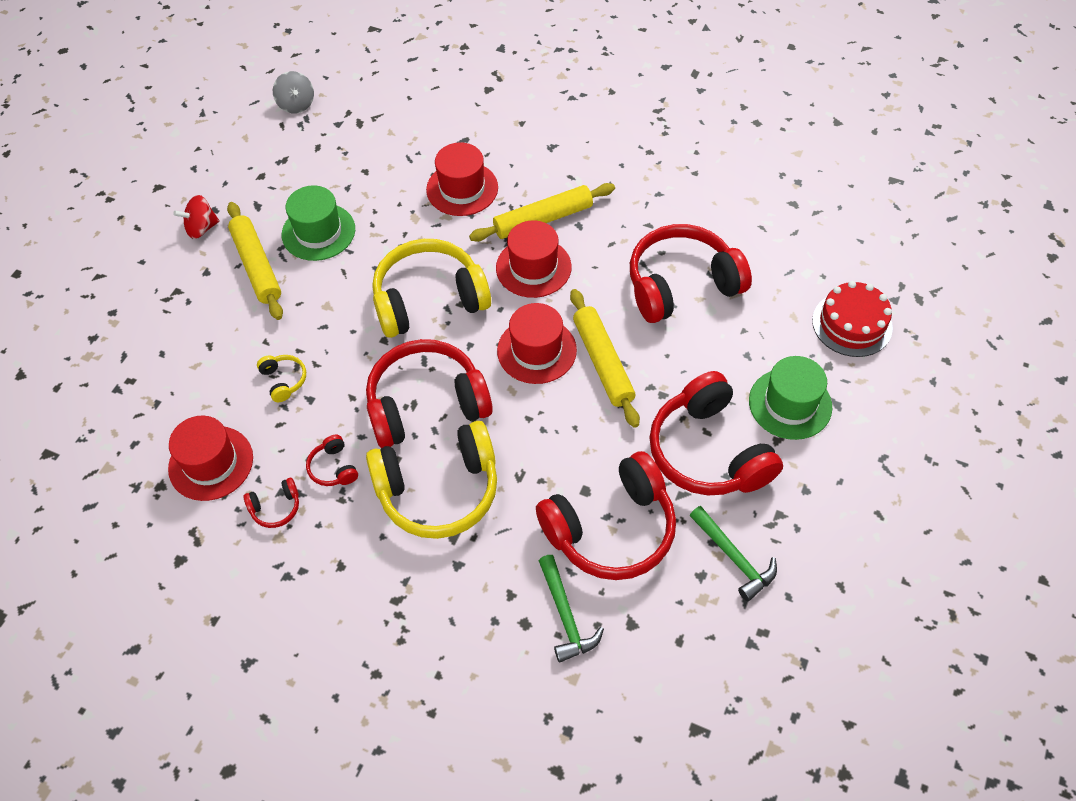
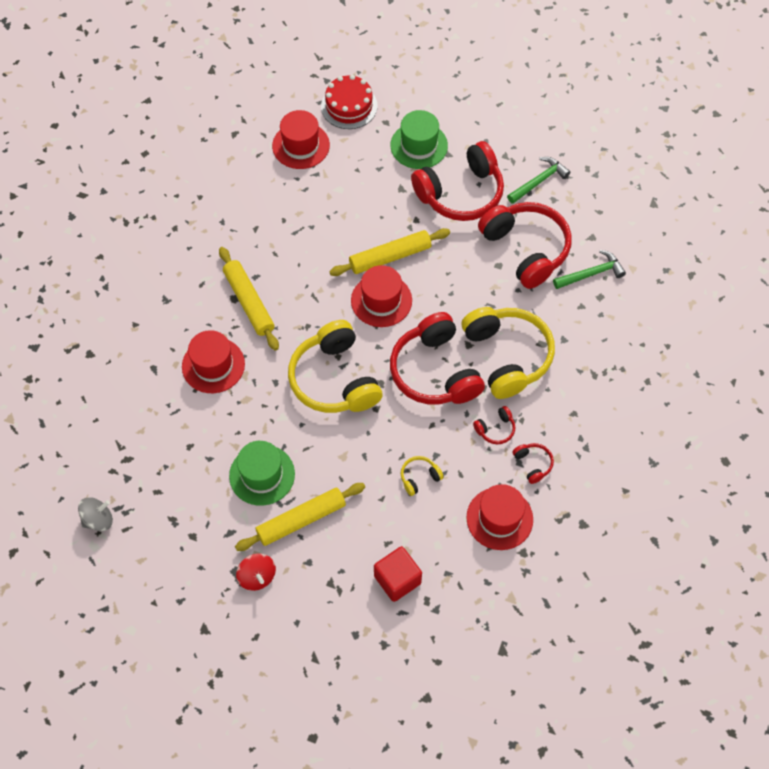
camera: 95 degrees left, 5 degrees up
red hat [496,220,572,298] -> red hat moved to [272,110,330,169]
red headphones [630,224,752,323] -> none
none -> red cube [374,546,422,602]

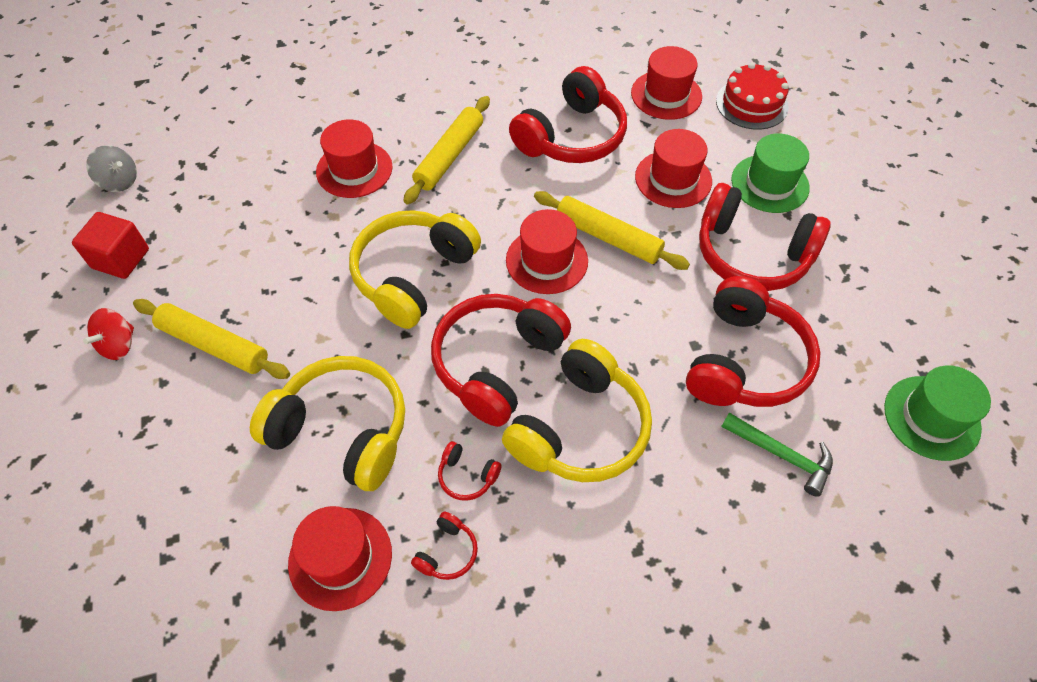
camera: 55 degrees right, 5 degrees down
green hat [229,441,295,506] -> green hat moved to [884,365,991,461]
red cube [374,546,422,602] -> red cube moved to [72,212,149,279]
yellow headphones [401,456,444,496] -> yellow headphones [250,356,405,491], size x2.40
green hammer [507,157,570,204] -> none
none -> red headphones [509,66,627,163]
none -> red hat [635,129,712,208]

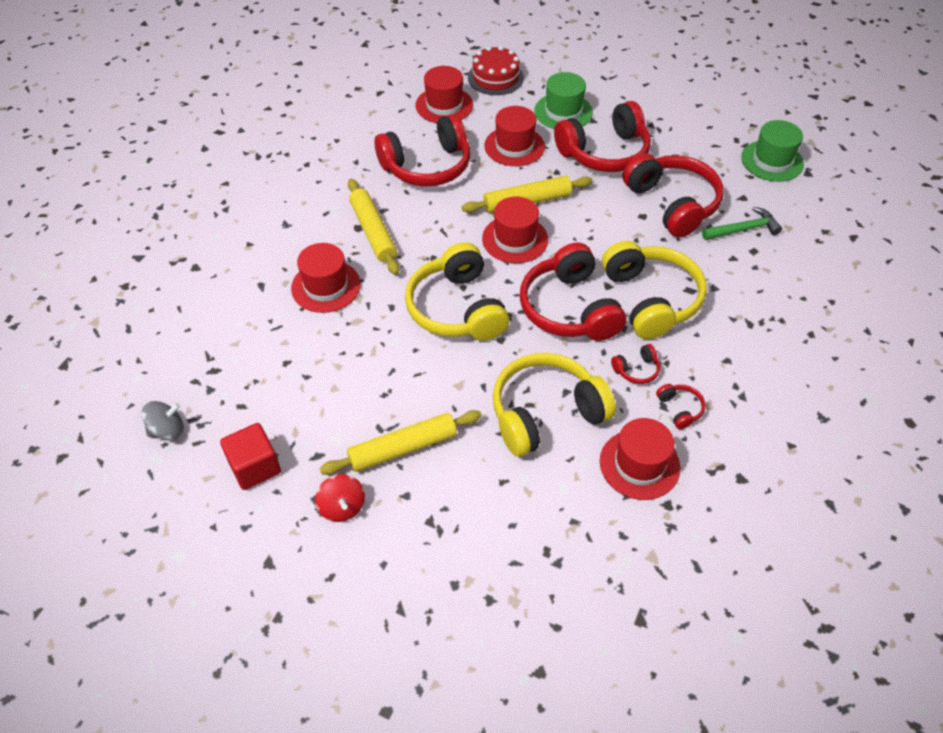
camera: 50 degrees left, 5 degrees down
red headphones [509,66,627,163] -> red headphones turned 75 degrees clockwise [374,114,470,186]

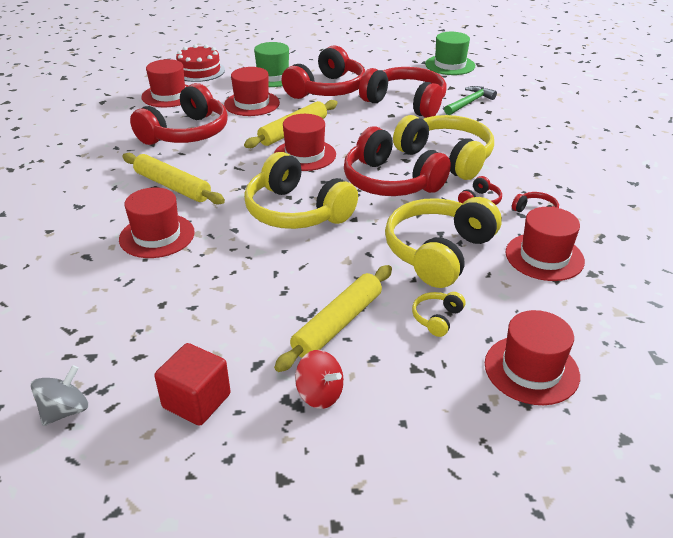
camera: 30 degrees left, 15 degrees down
none -> yellow headphones [412,292,465,337]
none -> red hat [485,310,580,405]

